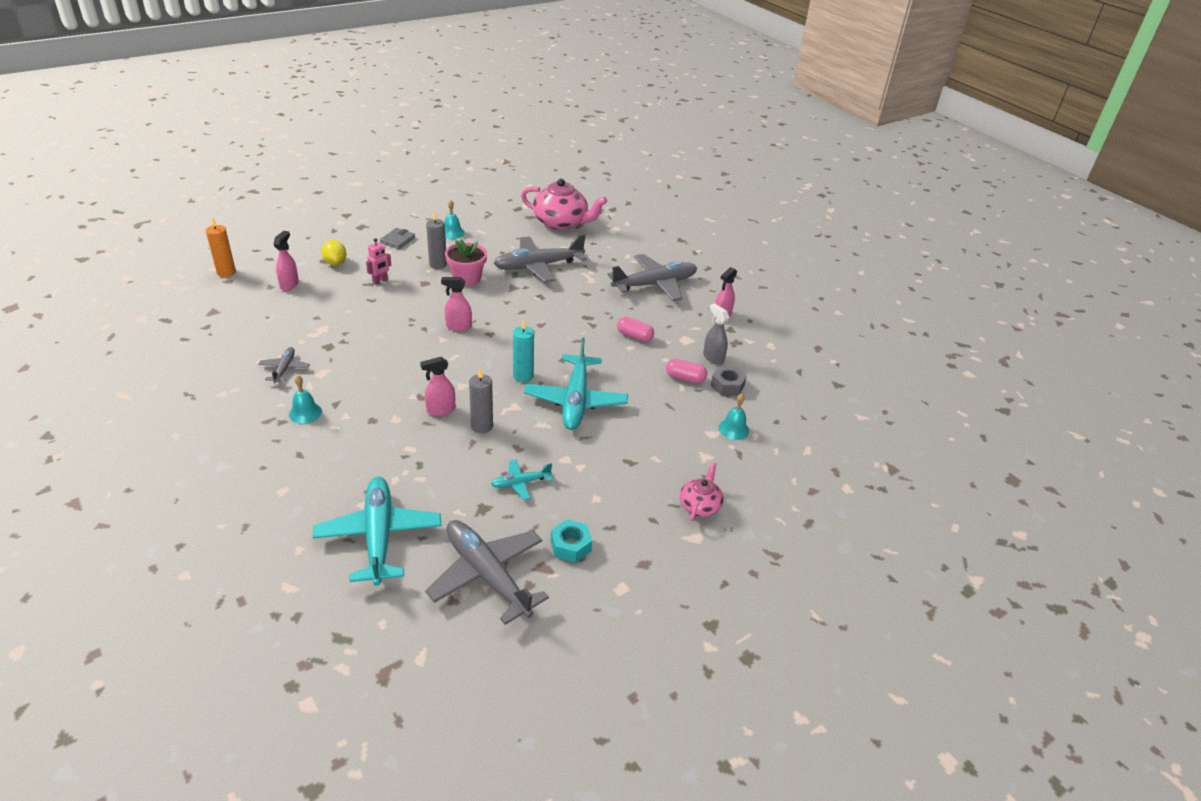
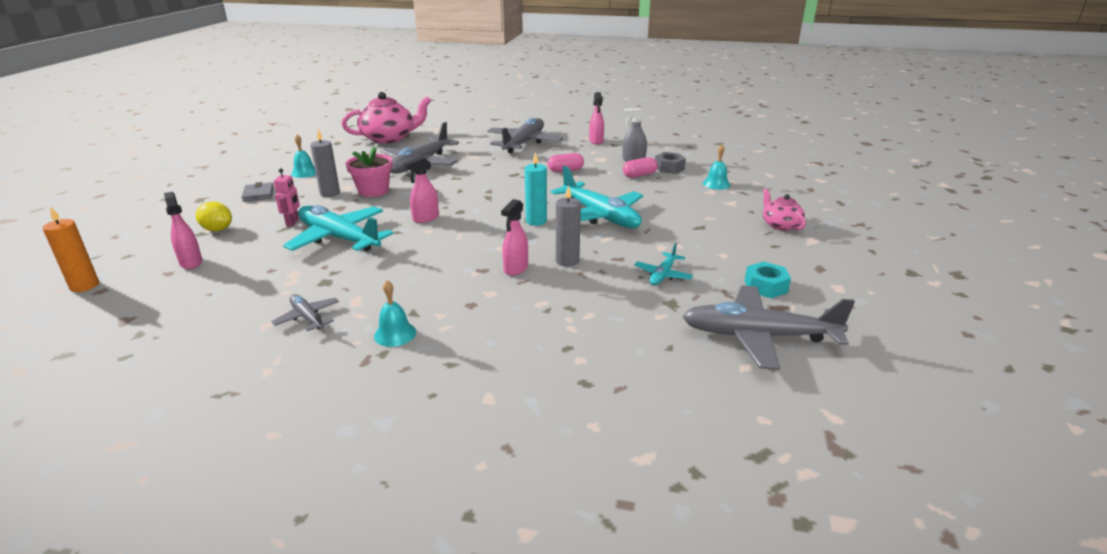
camera: 40 degrees left, 10 degrees down
turquoise plane [313,477,441,586] -> turquoise plane moved to [283,205,394,251]

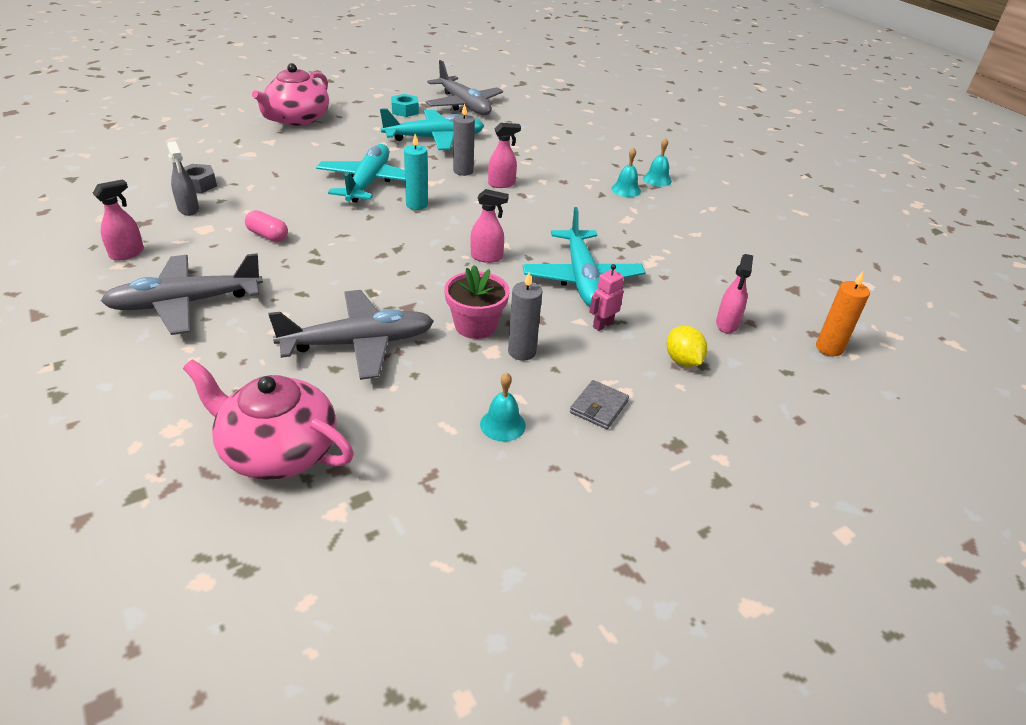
camera: 135 degrees left, 10 degrees up
grey plane [271,294,339,331] -> none
pink capsule [623,157,658,178] -> none
turquoise plane [634,243,693,285] -> turquoise plane [380,108,484,150], size x2.05
turquoise bell [703,145,730,190] -> turquoise bell moved to [643,138,672,187]
pink teapot [763,189,805,231] -> pink teapot [252,63,329,126], size x1.87

